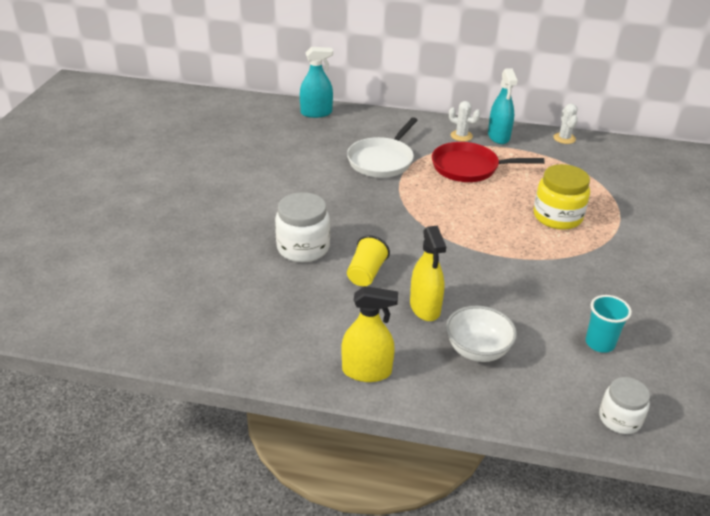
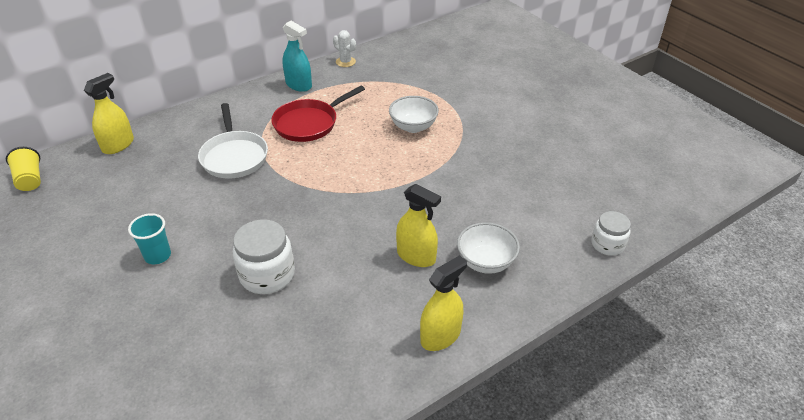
camera: 45 degrees left, 5 degrees up
turquoise spray bottle [300,47,333,118] -> yellow spray bottle [84,73,134,154]
yellow cup [347,235,390,286] -> yellow cup moved to [6,147,41,191]
white cactus [449,101,481,141] -> none
yellow jar [534,164,590,230] -> white bowl [389,96,439,133]
turquoise cup [585,295,632,353] -> turquoise cup moved to [128,213,171,264]

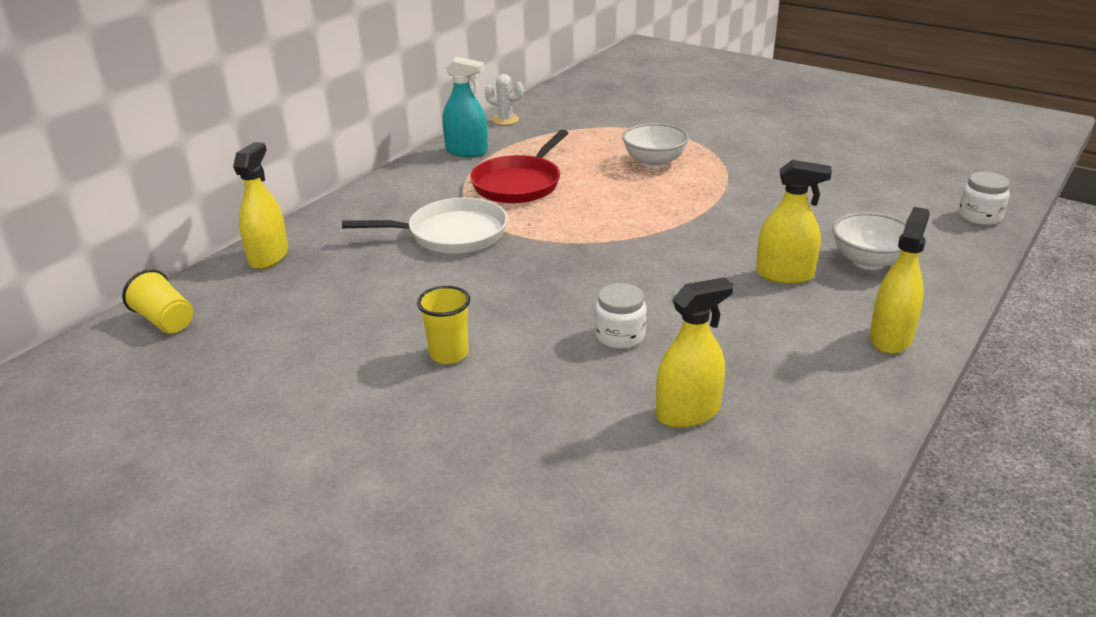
camera: 20 degrees left, 10 degrees down
turquoise cup [128,213,171,264] -> yellow cup [417,286,471,364]
white pan [198,103,268,179] -> white pan turned 60 degrees counterclockwise [342,198,508,253]
white jar [233,220,295,294] -> white jar [595,283,647,349], size x0.63
none -> yellow spray bottle [656,277,734,428]

